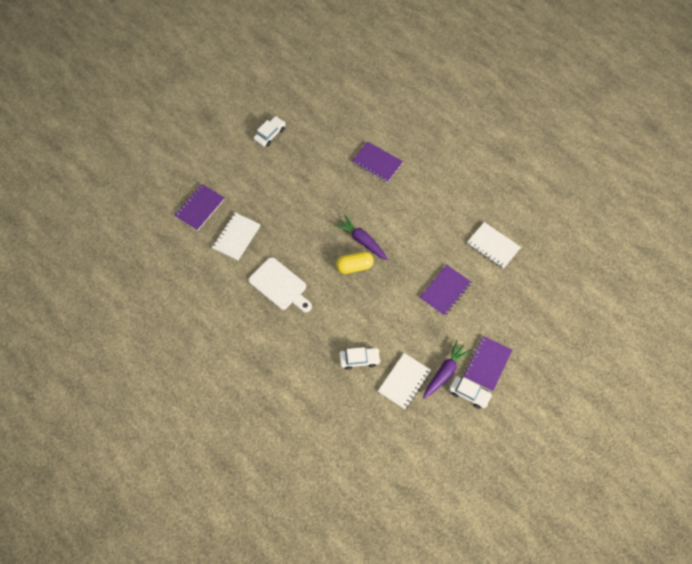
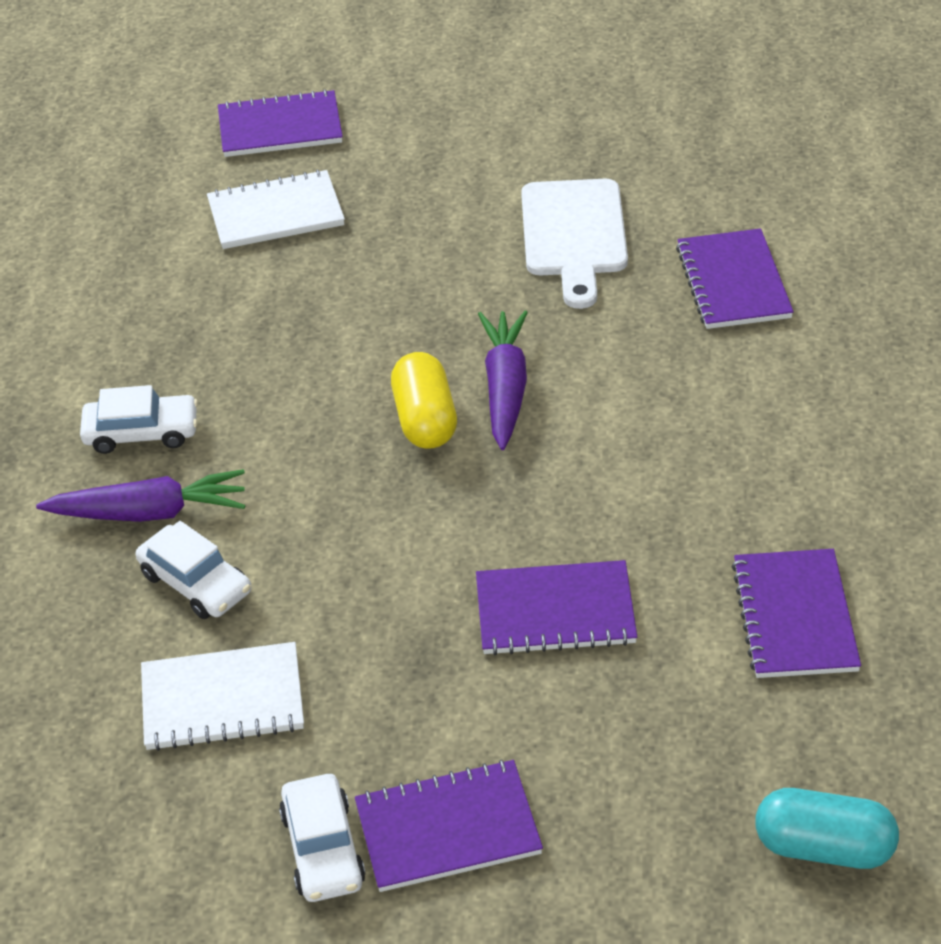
camera: 50 degrees right, 20 degrees down
white cutting board [249,257,312,312] -> white cutting board moved to [521,179,628,309]
white car [254,116,286,147] -> white car moved to [80,385,198,454]
yellow capsule [336,251,374,274] -> yellow capsule turned 45 degrees clockwise [391,352,457,449]
purple carrot [423,340,471,399] -> purple carrot moved to [36,469,245,522]
white notebook [467,222,521,269] -> purple notebook [732,549,861,678]
none -> turquoise capsule [755,788,899,869]

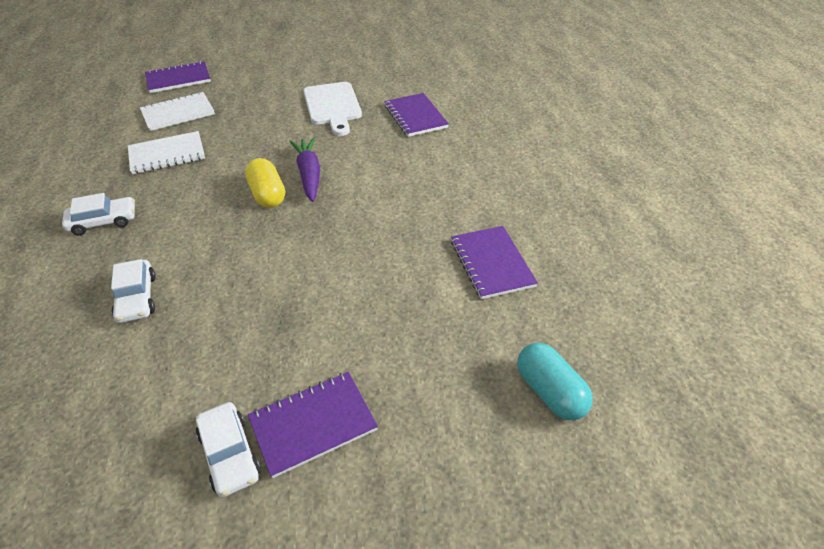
camera: 15 degrees left, 0 degrees up
purple carrot [36,469,245,522] -> none
white car [136,521,251,619] -> white car turned 45 degrees clockwise [111,259,156,323]
white notebook [141,642,304,751] -> white notebook moved to [128,131,205,174]
purple notebook [476,560,637,655] -> none
turquoise capsule [755,788,899,869] -> turquoise capsule turned 60 degrees clockwise [517,343,593,421]

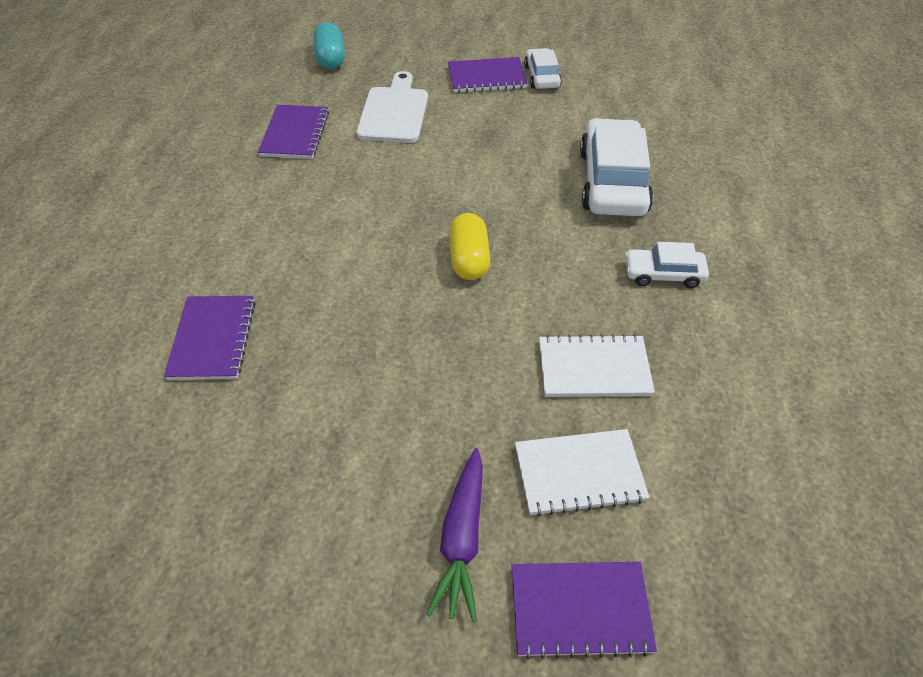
camera: 160 degrees left, 5 degrees up
white car [111,259,156,323] -> white car [580,118,653,216], size x1.87
purple carrot [289,137,320,202] -> purple carrot moved to [426,448,483,622]
white cutting board [303,82,362,136] -> white cutting board moved to [356,71,428,143]

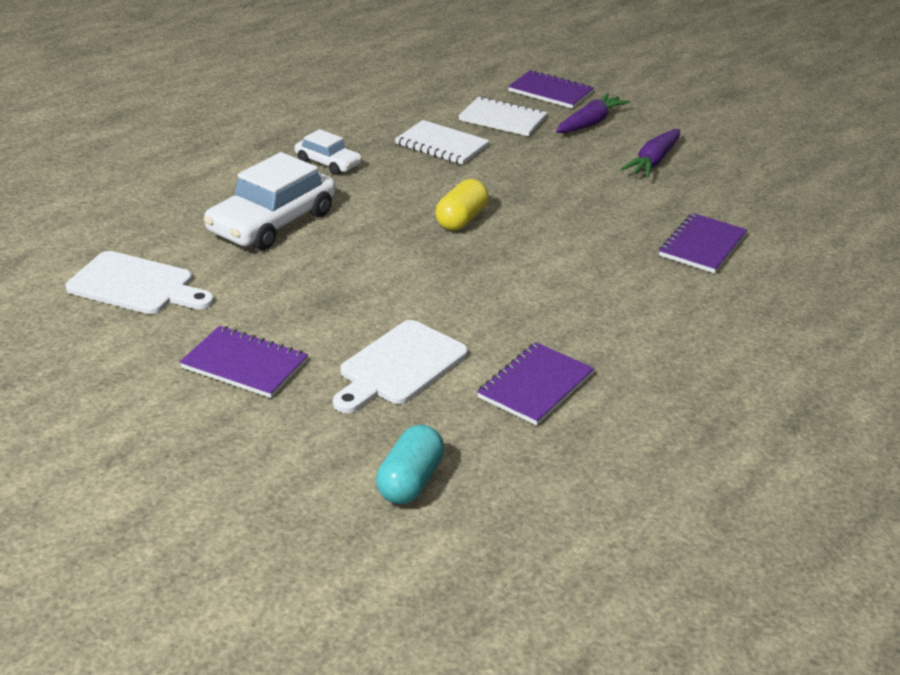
camera: 150 degrees left, 15 degrees down
white car [524,48,562,89] -> none
none -> white cutting board [65,251,214,314]
none -> purple carrot [621,129,680,178]

